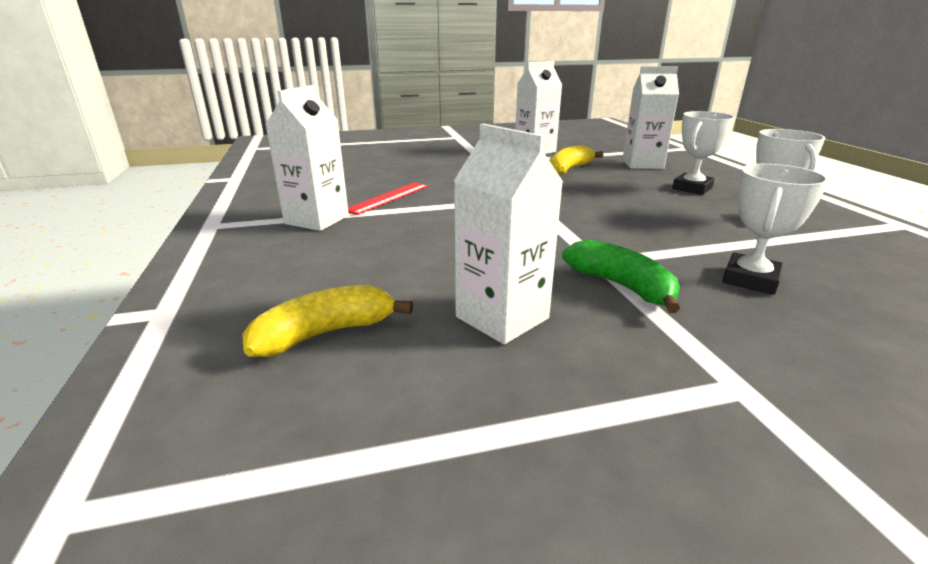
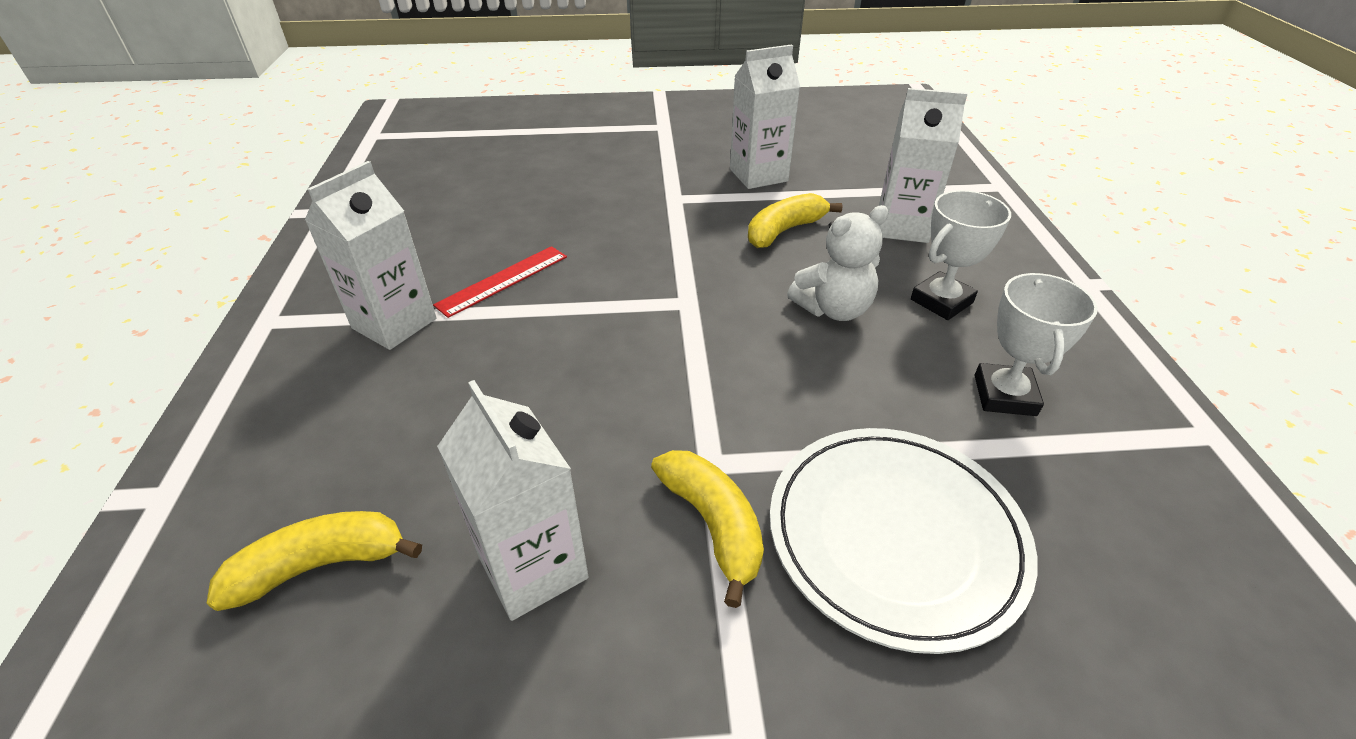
camera: 10 degrees right, 15 degrees up
green banana [562,240,680,313] -> yellow banana [651,450,764,608]
white trophy [722,164,829,295] -> white plate [770,428,1038,654]
none -> white teddy bear [787,205,889,321]

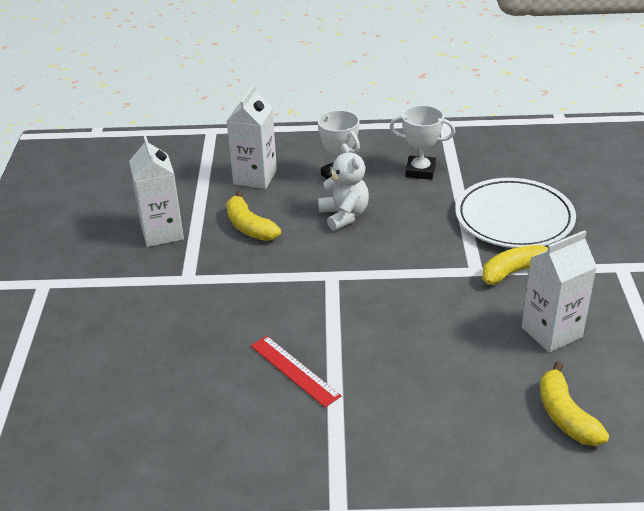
camera: 85 degrees left, 5 degrees down
white carton [305,161,437,350] -> none

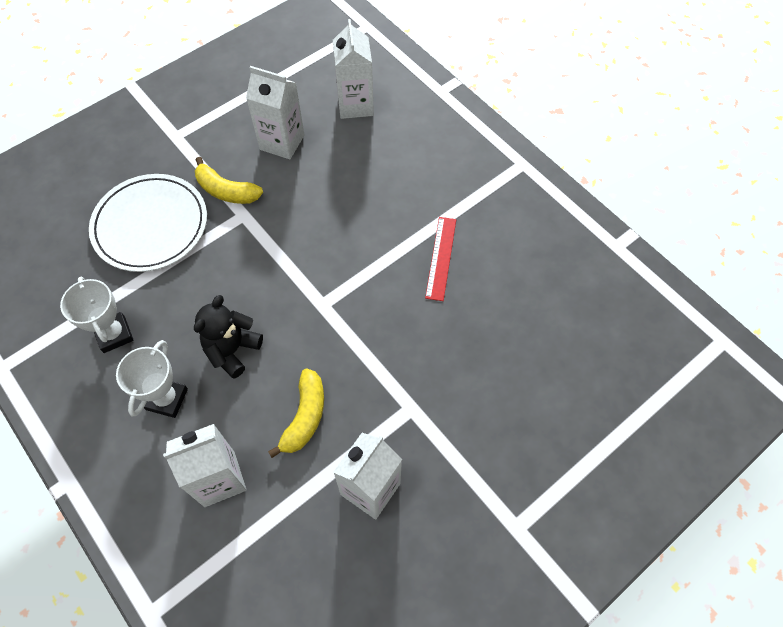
camera: 130 degrees left, 25 degrees up
white teddy bear [318,143,369,231] -> black teddy bear [194,295,263,379]
yellow banana [540,361,609,446] -> white carton [333,19,374,119]

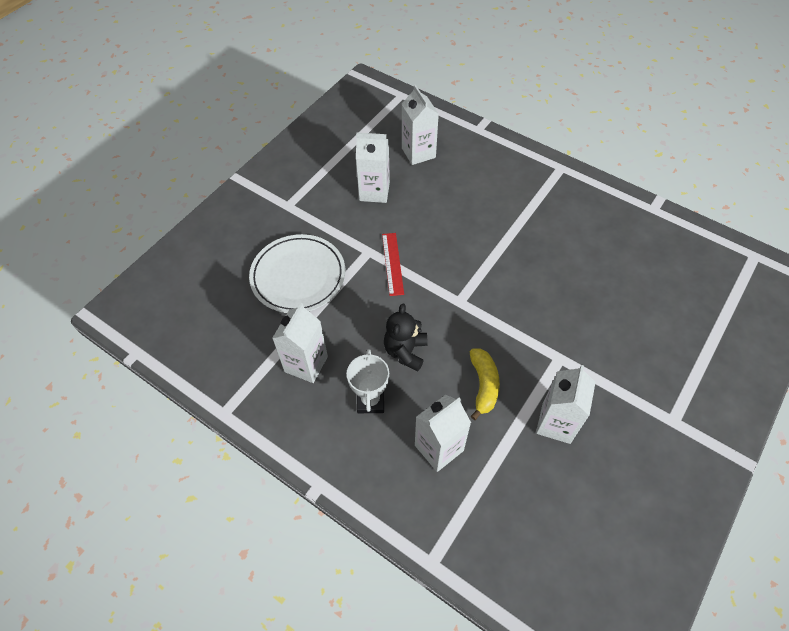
camera: 15 degrees left, 5 degrees down
white trophy [60,277,134,353] -> white carton [272,303,328,383]
yellow banana [195,157,263,204] -> none
red ruler [425,217,456,301] -> red ruler moved to [382,233,404,296]

